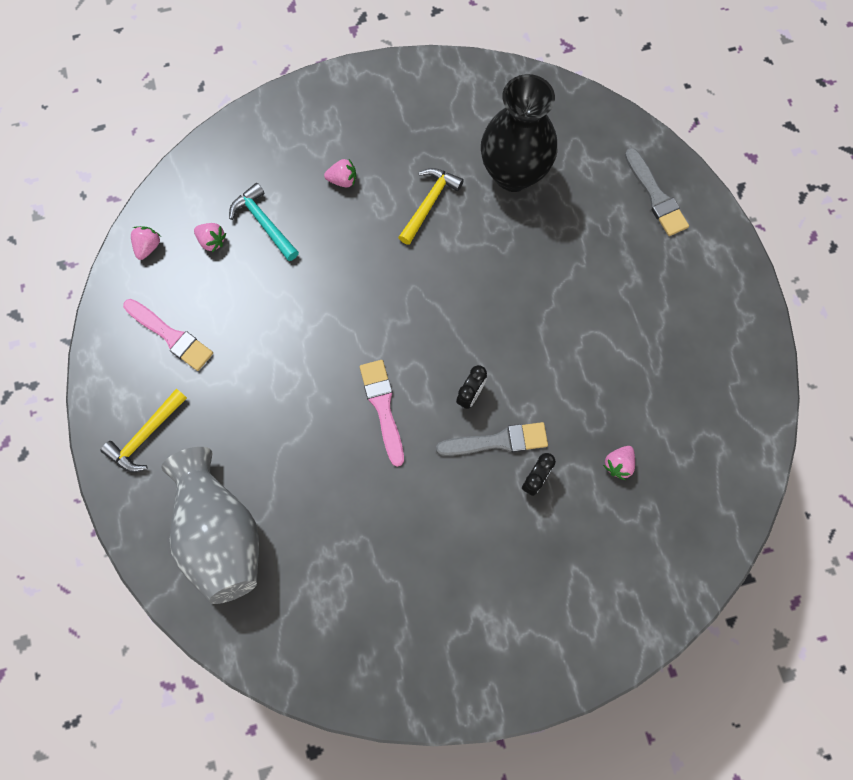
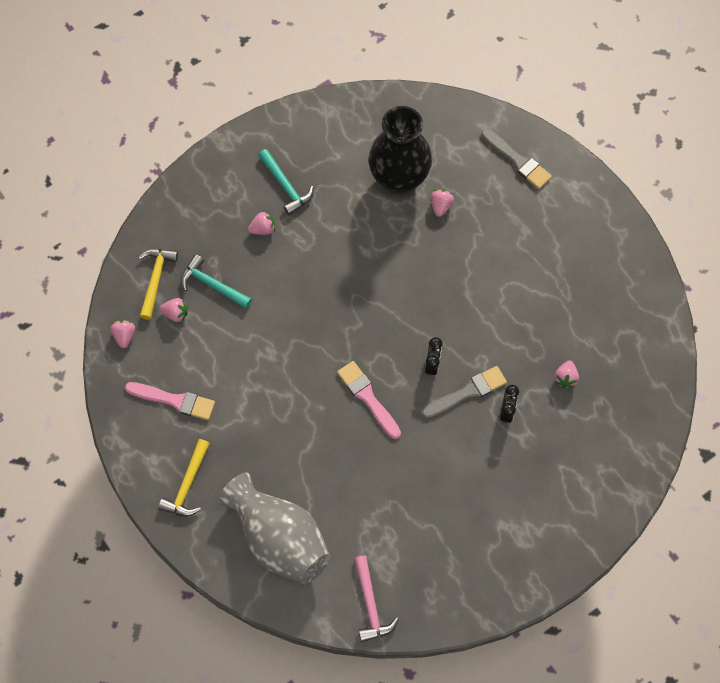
camera: 20 degrees left, 5 degrees down
yellow hammer [398,168,464,245] -> yellow hammer moved to [138,249,178,320]
none -> turquoise hammer [258,149,314,215]
none -> pink hammer [354,556,399,642]
none -> pink strawberry [431,189,454,217]

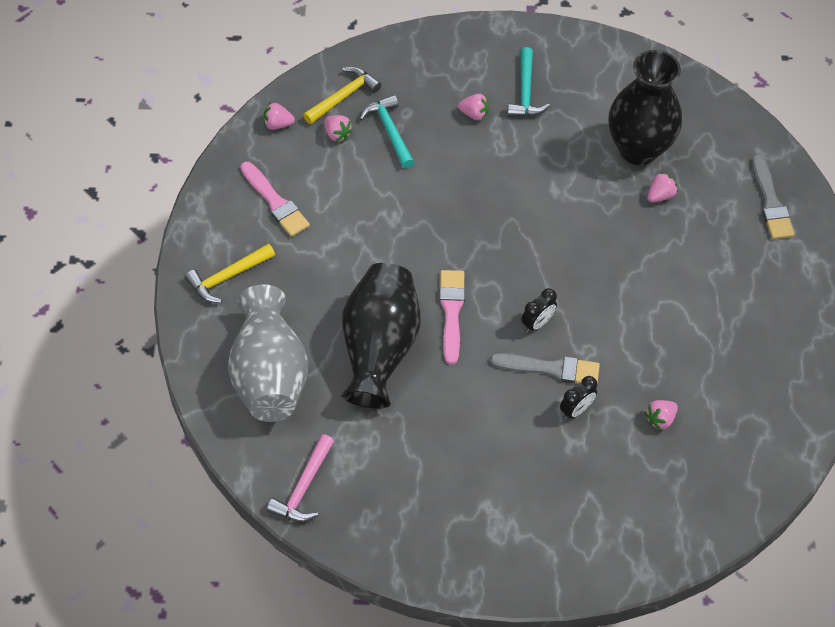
camera: 35 degrees right, 10 degrees down
pink strawberry [111,319,135,348] -> pink strawberry turned 120 degrees counterclockwise [263,102,295,130]
none -> black vase [341,263,421,409]

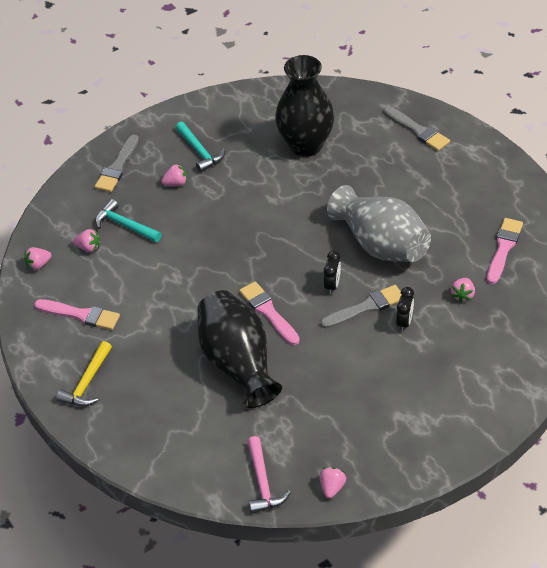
camera: 30 degrees left, 10 degrees down
grey vase [228,284,308,422] -> grey vase moved to [327,185,431,262]
yellow hammer [303,67,381,124] -> none
pink strawberry [648,172,678,202] -> pink strawberry moved to [320,467,346,499]
none -> grey brush [95,135,139,192]
none -> pink brush [487,218,523,284]

